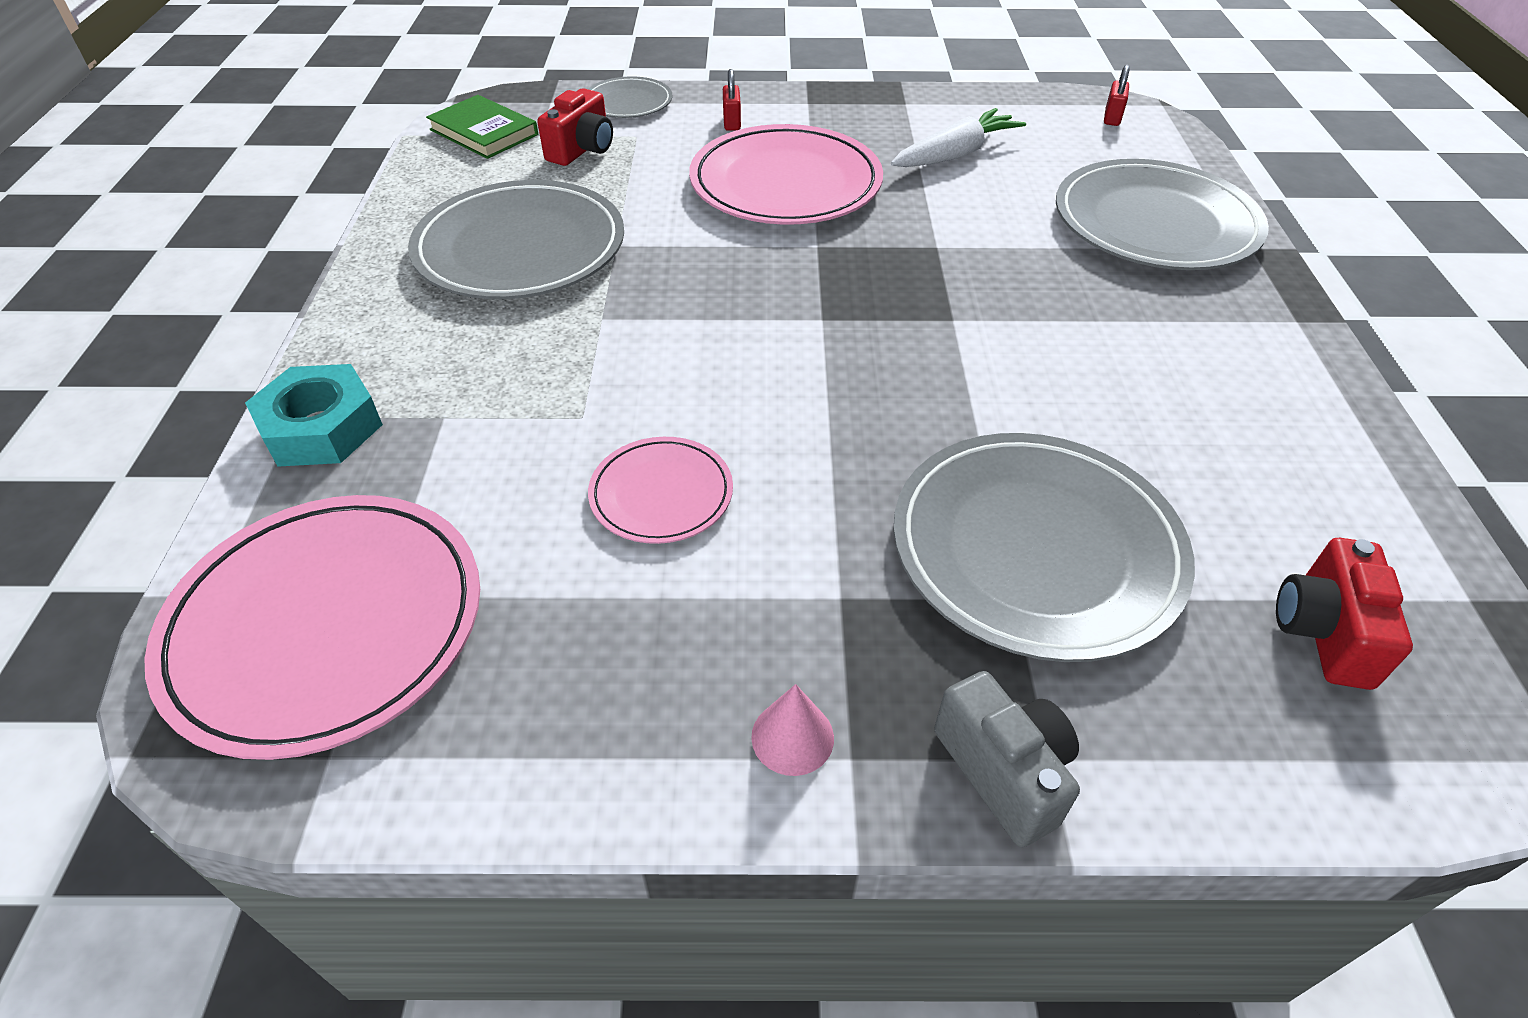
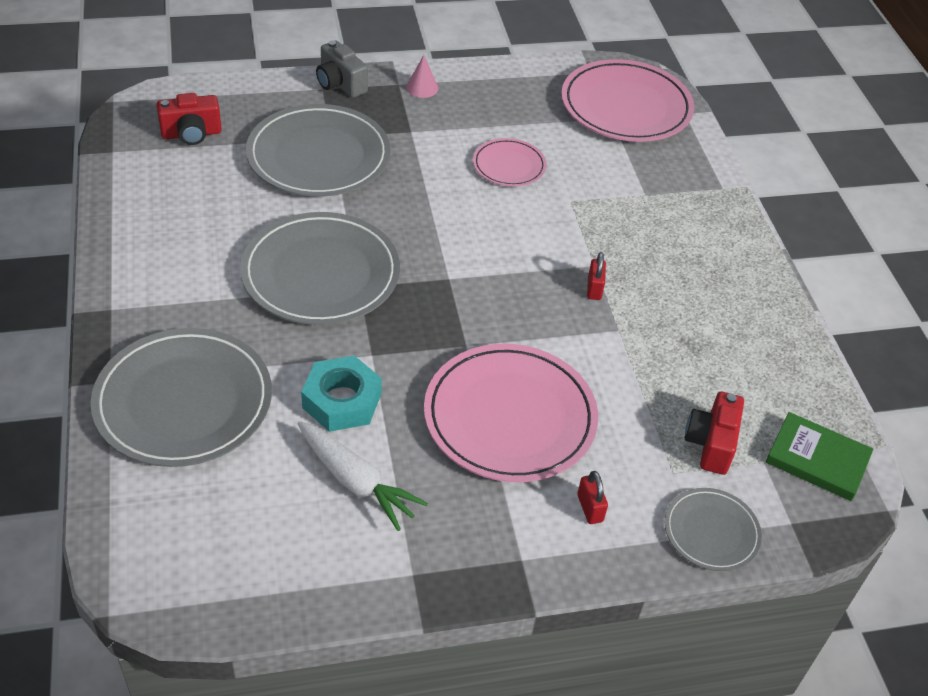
camera: 165 degrees right, 0 degrees up
turquoise nut [245,364,383,467] -> turquoise nut moved to [301,356,382,432]
grey plate [408,180,624,299] -> grey plate moved to [240,212,400,325]
white carrot [891,108,1026,167] -> white carrot turned 90 degrees counterclockwise [298,421,428,531]
red padlock [1104,65,1130,126] -> red padlock moved to [587,252,606,300]
red camera [1276,538,1413,690] -> red camera turned 75 degrees clockwise [157,93,222,145]

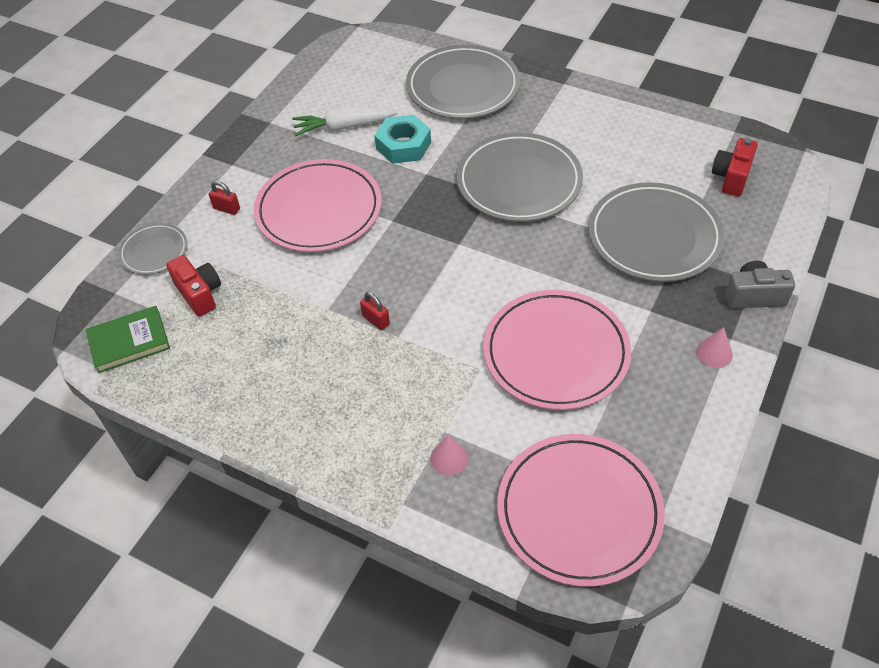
camera: 135 degrees right, 5 degrees up
pink plate [473,138,547,187] -> pink plate [484,290,631,410], size x1.92
none -> pink cone [430,435,468,476]

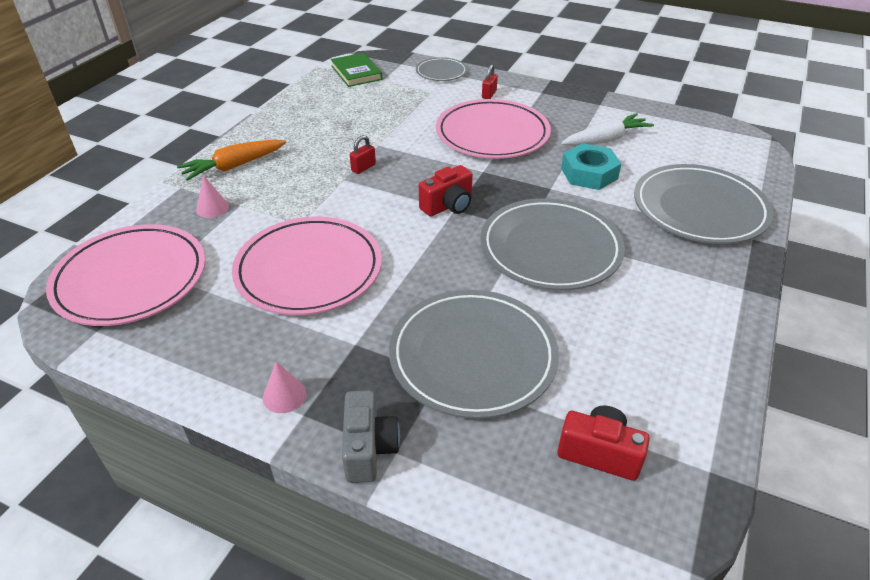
camera: 85 degrees right, 10 degrees down
red camera [166,255,221,317] -> red camera moved to [419,165,473,217]
white carrot [292,107,398,137] -> white carrot turned 75 degrees clockwise [561,113,654,146]
none -> orange carrot [177,140,286,181]

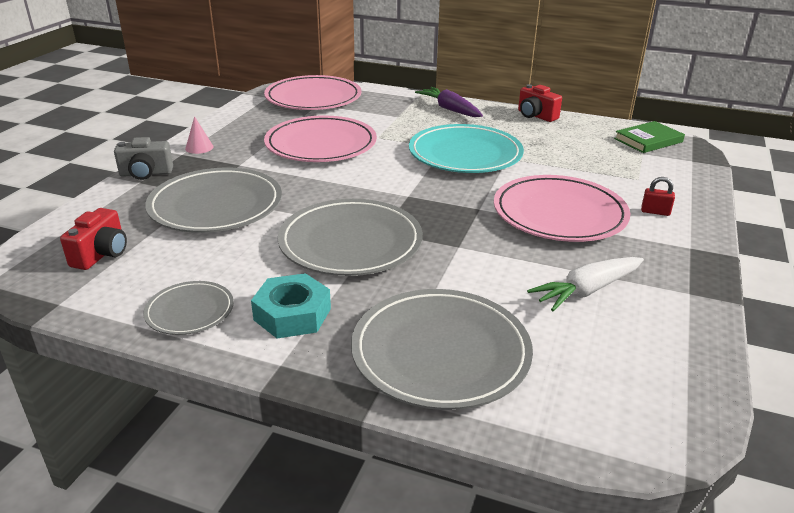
camera: 85 degrees right, 10 degrees down
orange carrot [177,140,286,181] -> purple carrot [415,87,483,117]
pink cone [196,175,229,218] -> none
red padlock [350,135,376,174] -> turquoise plate [409,124,524,173]
grey plate [416,57,467,81] -> grey plate moved to [143,281,234,335]
red camera [419,165,473,217] -> red camera moved to [518,84,562,122]
white carrot [561,113,654,146] -> white carrot turned 90 degrees clockwise [527,257,644,311]
turquoise nut [561,143,621,190] -> turquoise nut moved to [251,273,331,339]

